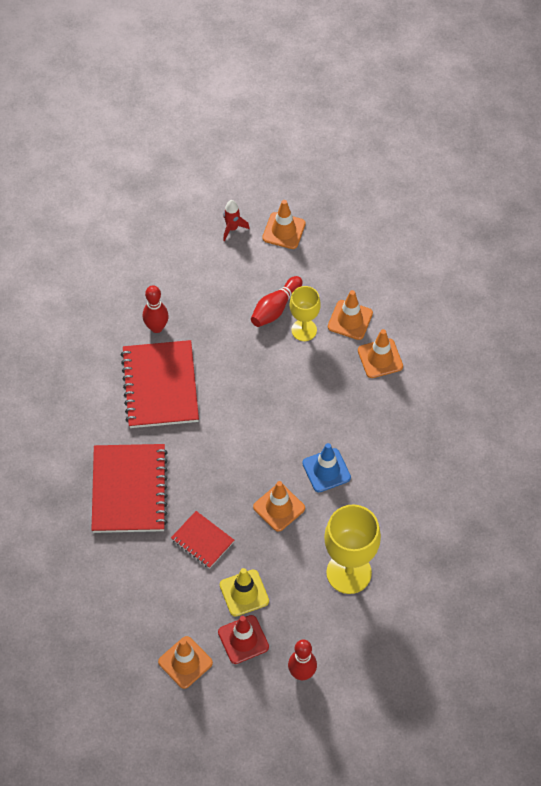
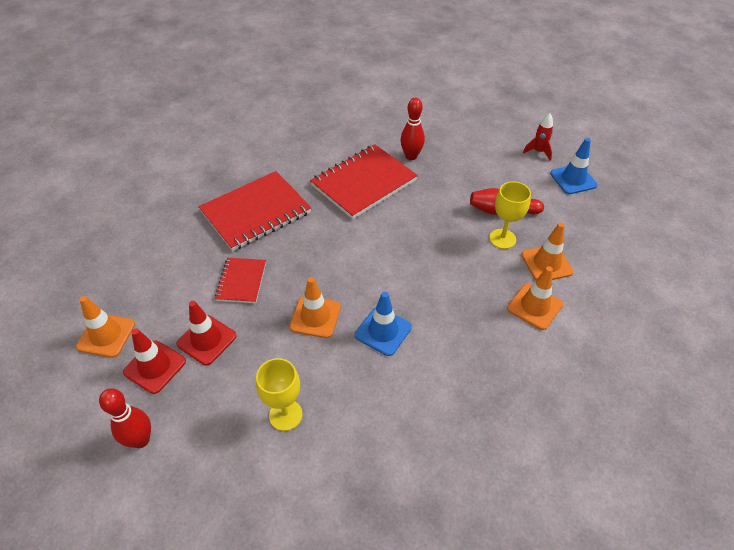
camera: 55 degrees right, 10 degrees down
yellow traffic cone [220,568,269,617] -> red traffic cone [176,301,236,365]
orange traffic cone [262,200,306,249] -> blue traffic cone [550,138,597,194]
yellow goblet [324,504,381,594] -> yellow goblet [256,358,303,431], size x0.61

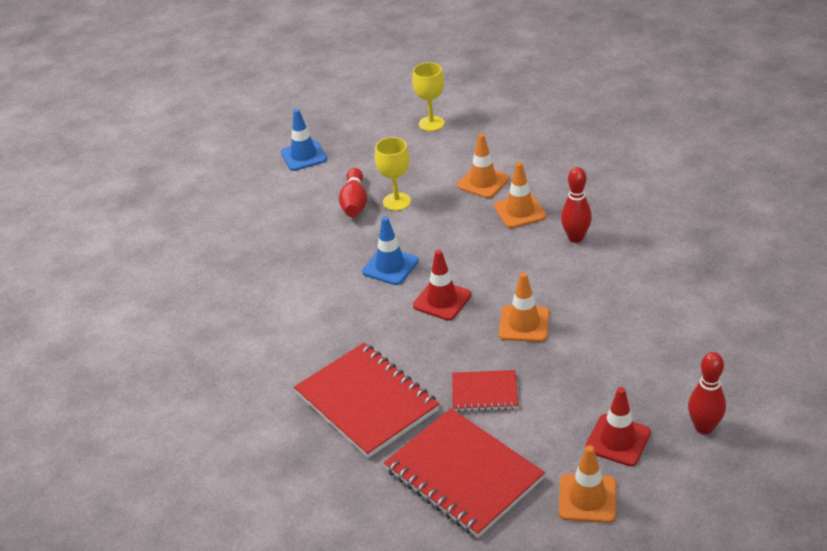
camera: 90 degrees left, 10 degrees down
red traffic cone [176,301,236,365] -> red traffic cone moved to [413,250,472,321]
yellow goblet [256,358,303,431] -> yellow goblet moved to [412,62,444,131]
red notebook [310,144,418,219] -> red notebook moved to [384,408,545,538]
blue traffic cone [355,292,412,356] -> blue traffic cone moved to [362,217,419,285]
red bowling pin [400,98,425,160] -> red bowling pin moved to [561,167,592,243]
orange traffic cone [521,222,573,280] -> orange traffic cone moved to [494,162,547,228]
red rocket [523,113,553,161] -> none

